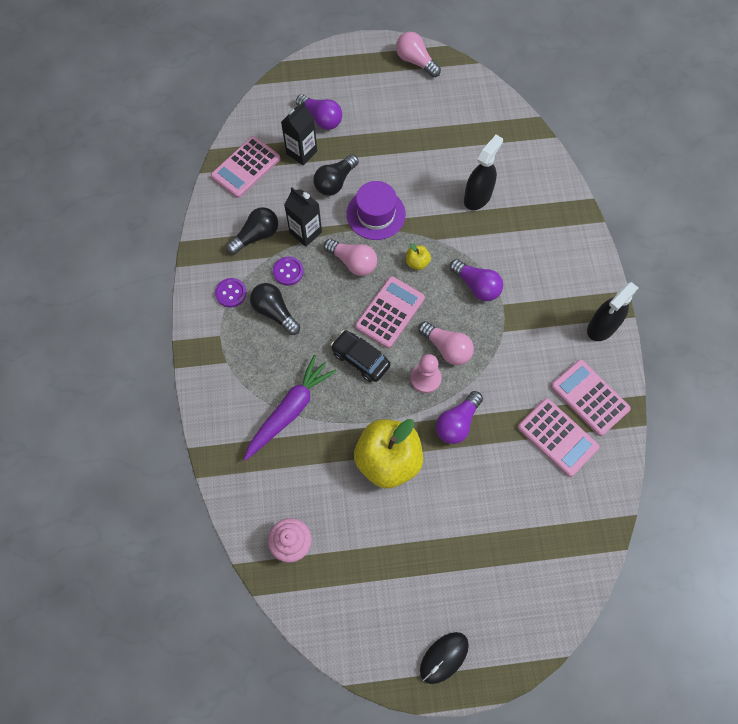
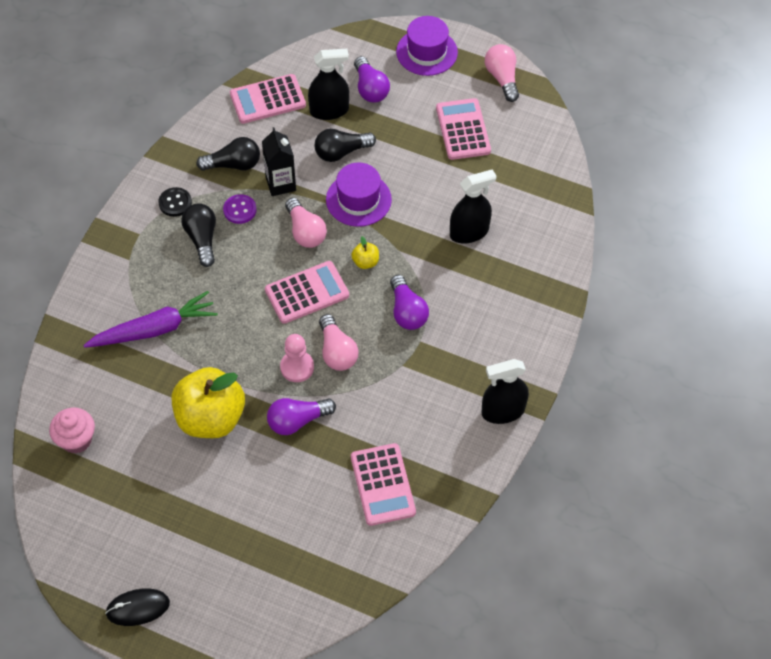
camera: 30 degrees right, 10 degrees down
purple button [215,278,247,308] -> black button [158,187,192,217]
black carton [281,102,317,165] -> black spray bottle [308,49,349,120]
black car [331,330,390,382] -> none
pink calculator [551,359,631,436] -> pink calculator moved to [436,98,491,160]
none -> purple hat [396,16,458,76]

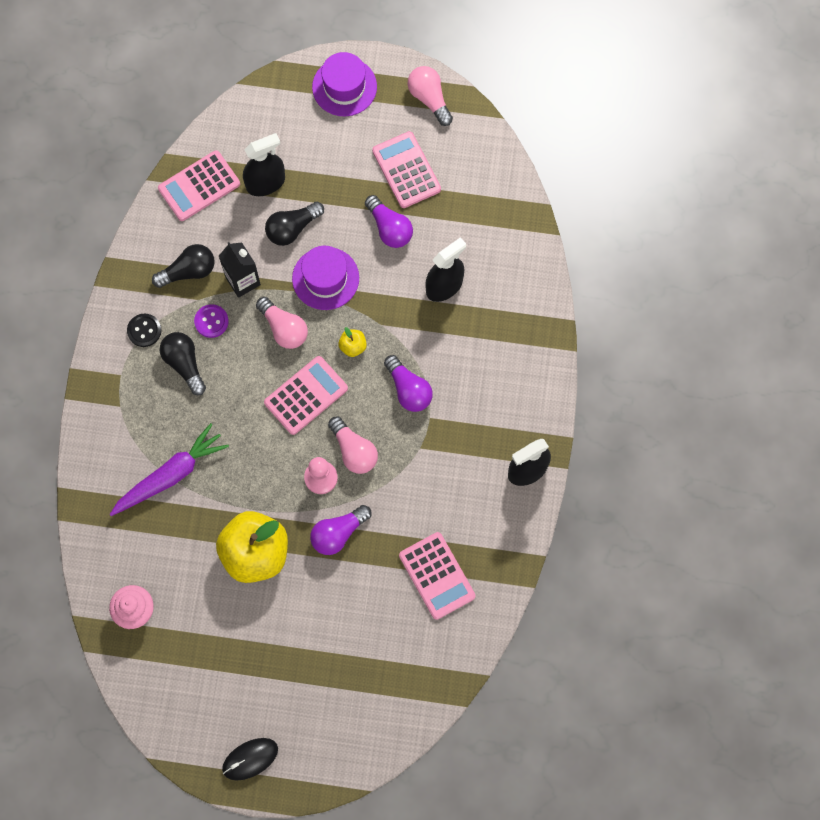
camera: 15 degrees left, 15 degrees up
purple light bulb [354,56,390,102] -> purple light bulb moved to [365,195,413,248]

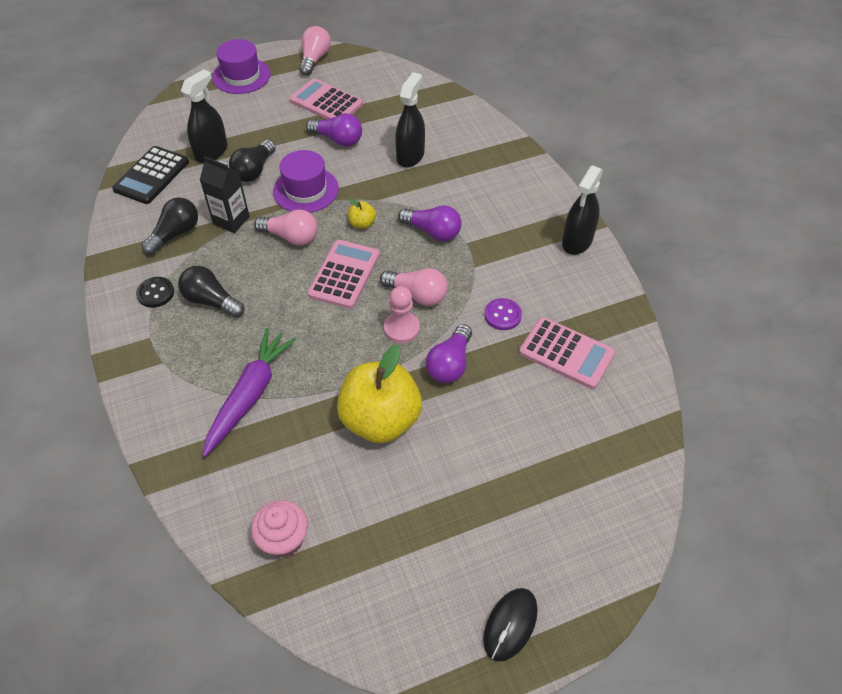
camera: 30 degrees left, 20 degrees down
pink calculator [158,150,240,221] -> black calculator [112,146,189,204]
purple button [194,304,229,338] -> purple button moved to [484,298,522,330]
pink light bulb [408,66,453,126] -> pink light bulb turned 75 degrees clockwise [299,26,331,76]

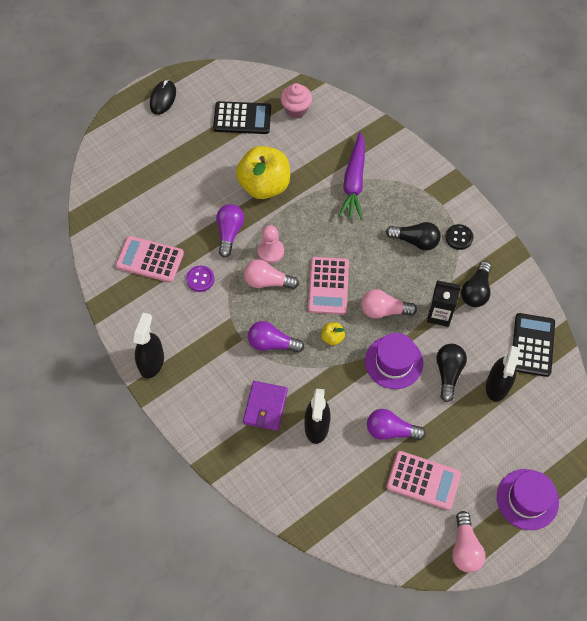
camera: 165 degrees right, 10 degrees up
none -> black calculator [213,101,271,134]
none -> purple wallet [243,381,288,431]

